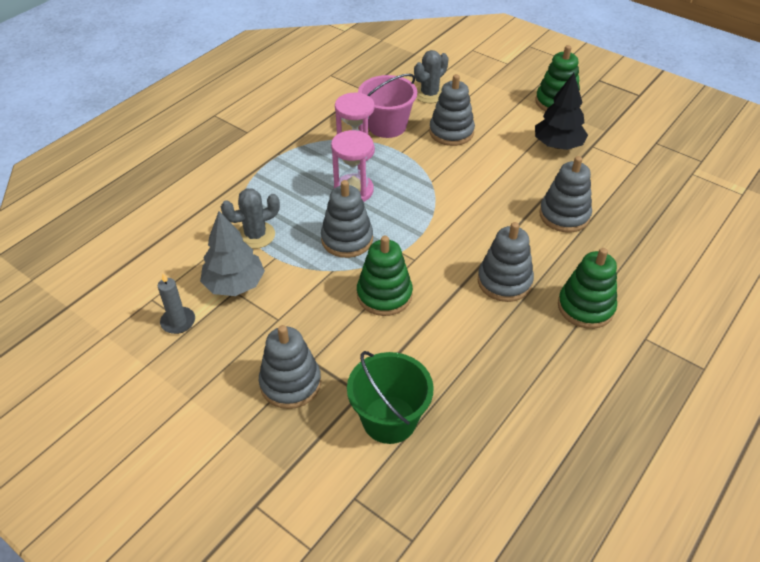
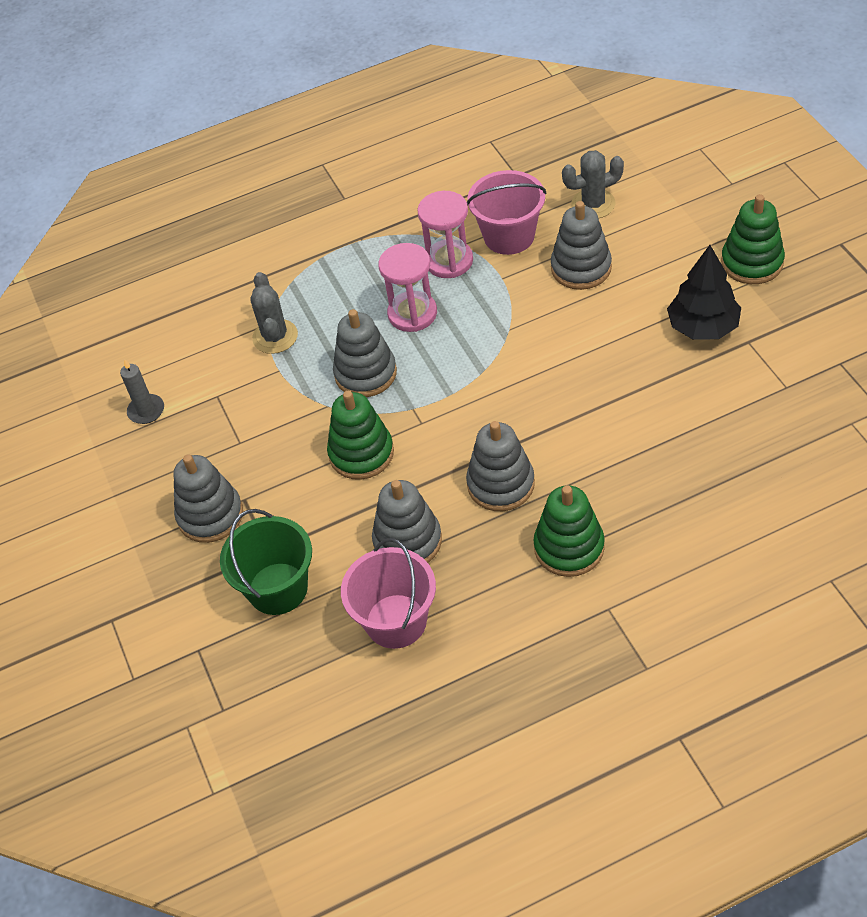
camera: 35 degrees right, 5 degrees up
grey tree [200,211,265,296] -> none
grey cactus [221,188,280,249] -> grey cactus turned 75 degrees clockwise [250,272,298,354]
grey stacking toy [539,156,592,233] -> grey stacking toy moved to [372,480,442,563]
none -> pink bucket [341,538,436,649]

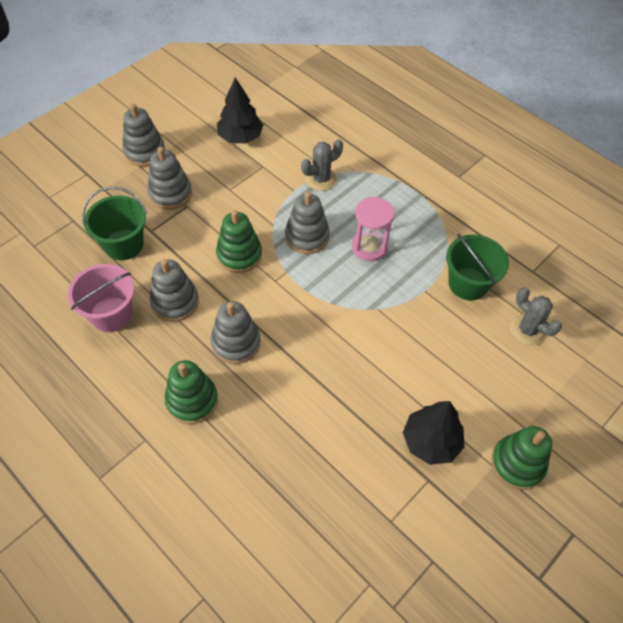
camera: 60 degrees right, 5 degrees up
grey candle [120,359,164,424] -> black tree [217,77,263,144]
pink hourglass [417,191,473,278] -> none
pink bucket [467,170,546,255] -> green bucket [446,234,509,300]
grey stacking toy [551,201,612,290] -> grey stacking toy moved to [122,104,165,167]

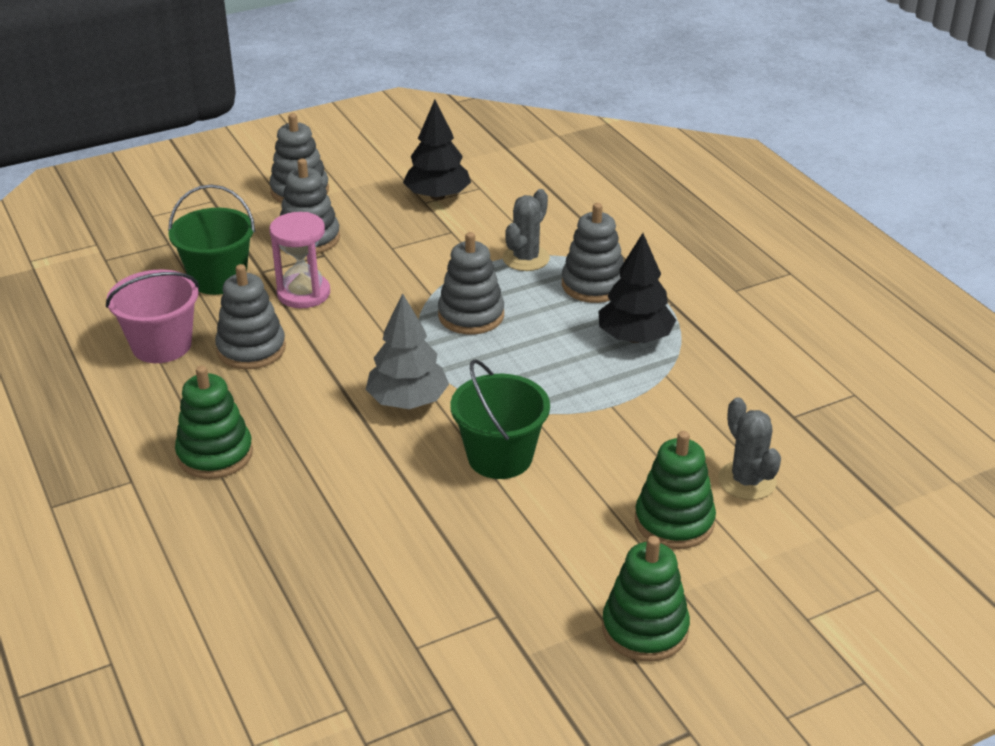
camera: 20 degrees right, 20 degrees down
grey stacking toy [210,301,261,364] -> grey stacking toy moved to [562,203,624,303]
green stacking toy [216,210,262,273] -> green stacking toy moved to [635,431,716,549]
grey cactus [301,139,343,191] -> grey cactus turned 45 degrees counterclockwise [503,189,550,271]
pink hourglass [352,197,395,261] -> pink hourglass moved to [269,212,330,308]
black tree [403,401,465,465] -> black tree moved to [599,233,676,343]
green bucket [446,234,509,300] -> green bucket moved to [450,359,550,479]
none -> grey tree [366,293,449,409]

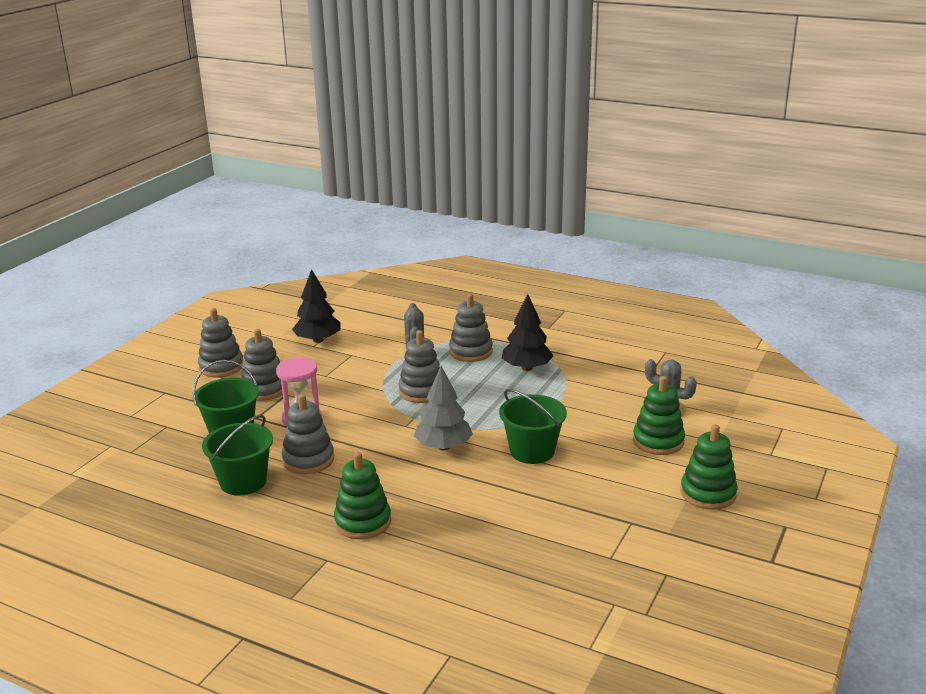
camera: 35 degrees left, 10 degrees down
pink bucket [106,269,199,363] -> green bucket [202,415,273,496]

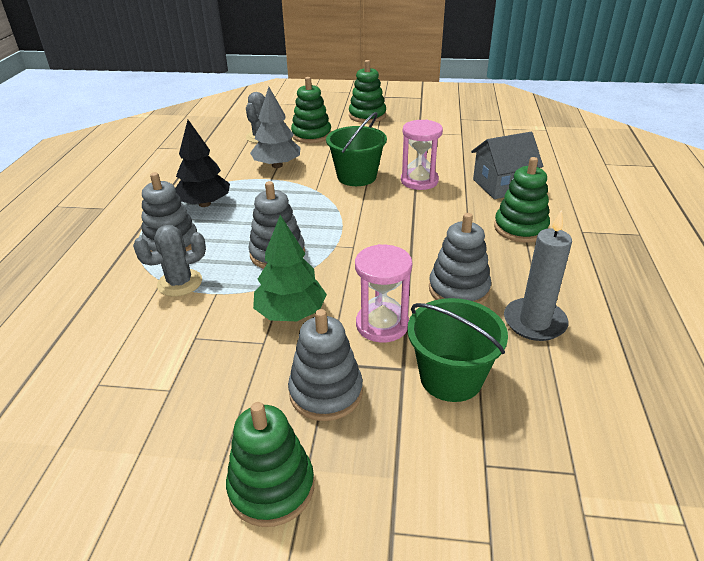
camera: 110 degrees left, 10 degrees up
grey stacking toy [198,308,243,377] -> green stacking toy [226,402,314,527]
green bucket [202,415,273,496] -> grey candle [504,211,572,341]
black tree [292,269,341,343] -> none
grey tree [414,366,473,450] -> grey tree moved to [250,87,300,168]
none -> green tree [253,215,327,321]
none -> pink hourglass [401,120,443,190]
none -> grey house [471,132,543,199]

